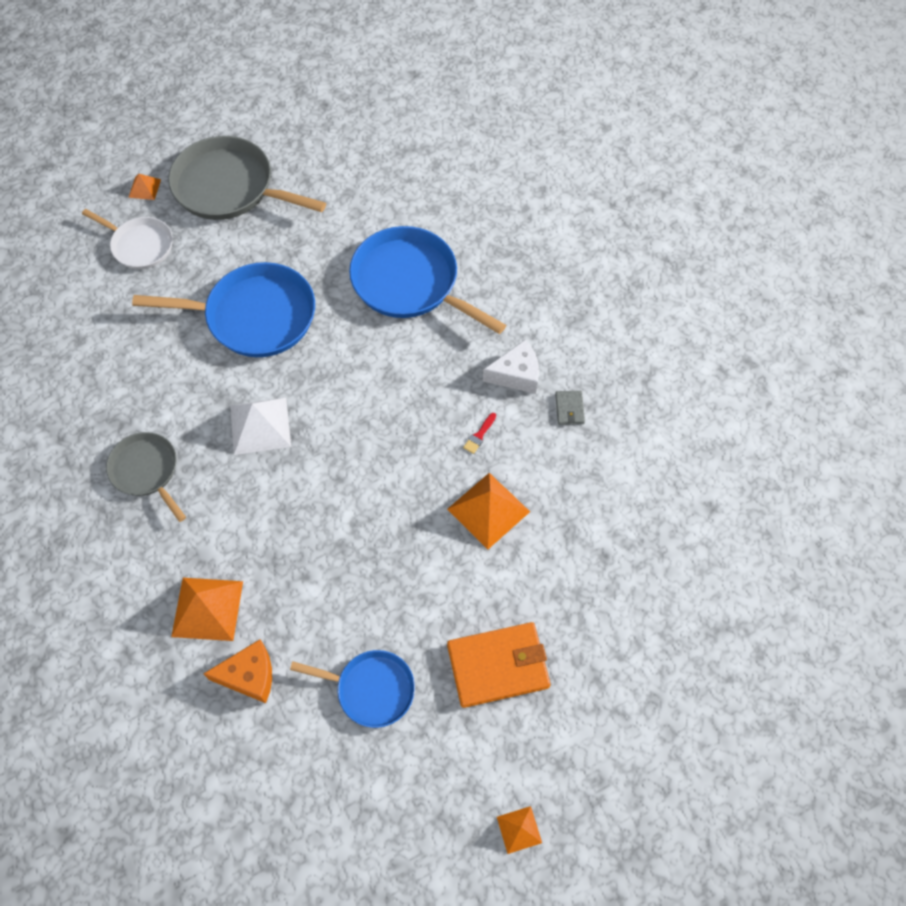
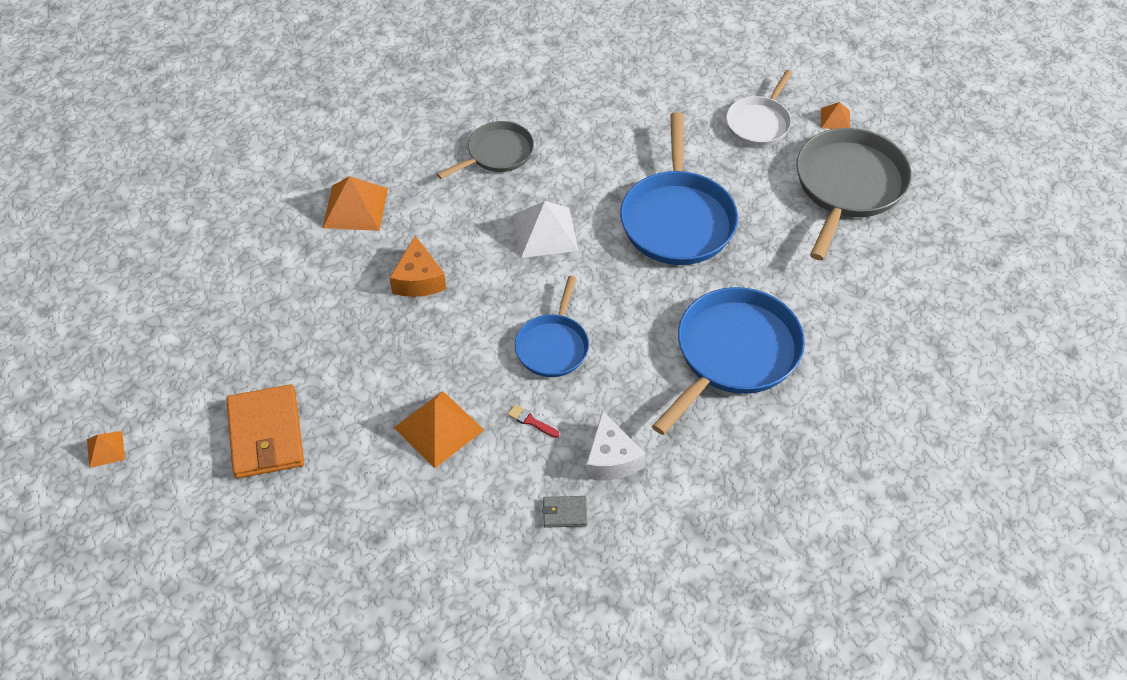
camera: 90 degrees right, 10 degrees down
orange cheese [203,640,272,703] -> orange cheese moved to [390,236,446,297]
blue pan [290,650,415,728] -> blue pan moved to [515,276,589,377]

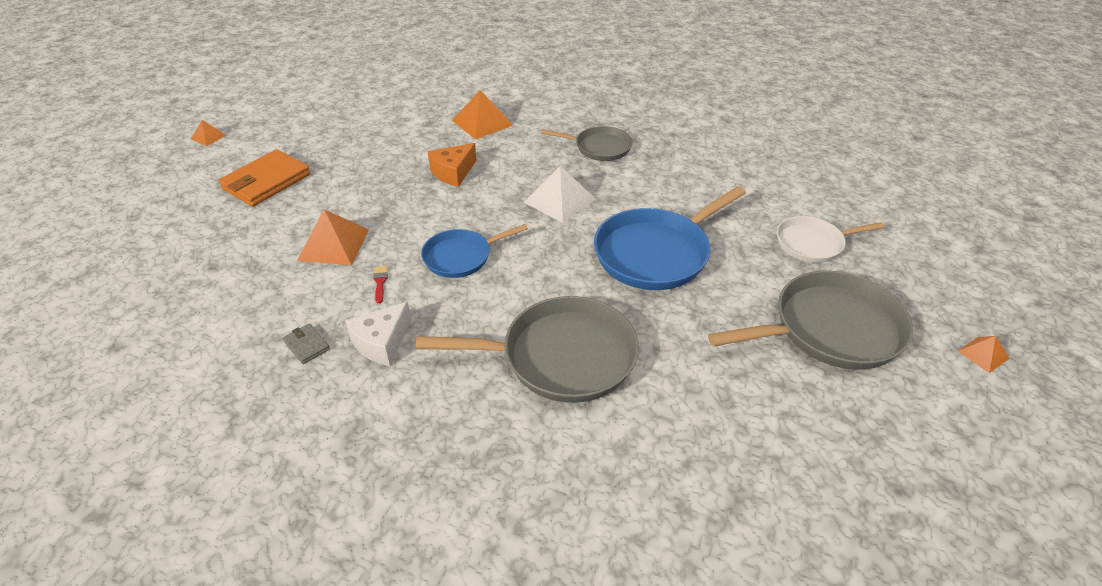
camera: 50 degrees right, 10 degrees down
blue pan [652,287,805,435] -> grey pan [416,296,639,403]
orange pyramid [821,102,850,129] -> orange pyramid moved to [958,336,1010,373]

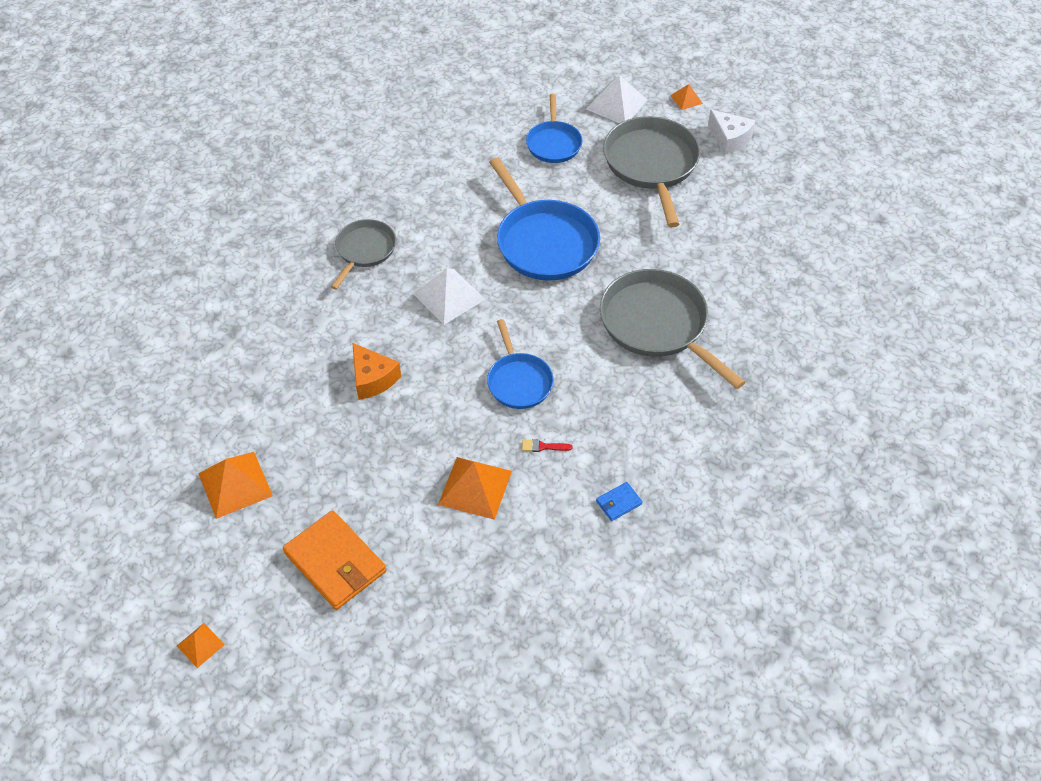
camera: 80 degrees left, 10 degrees up
grey wallet [283,324,330,364] -> blue wallet [596,482,643,521]
white cheese [345,302,411,366] -> white cheese moved to [708,109,756,155]
grey pan [416,296,639,403] -> grey pan turned 45 degrees counterclockwise [600,269,745,389]
orange pyramid [452,90,513,140] -> orange pyramid moved to [198,452,273,519]
white pan [777,216,884,263] -> blue pan [526,94,582,163]
none -> white pyramid [586,75,647,123]

